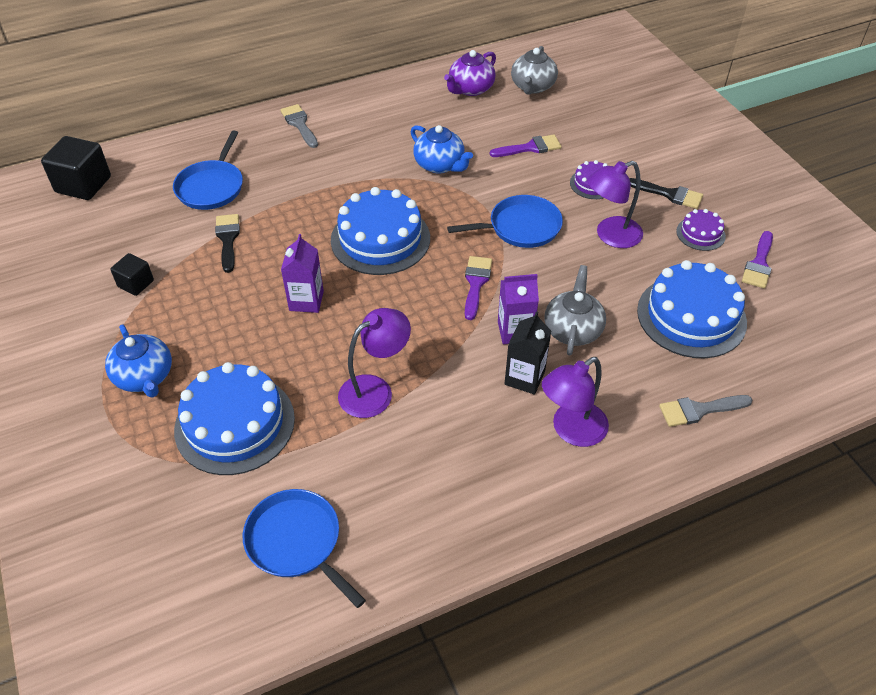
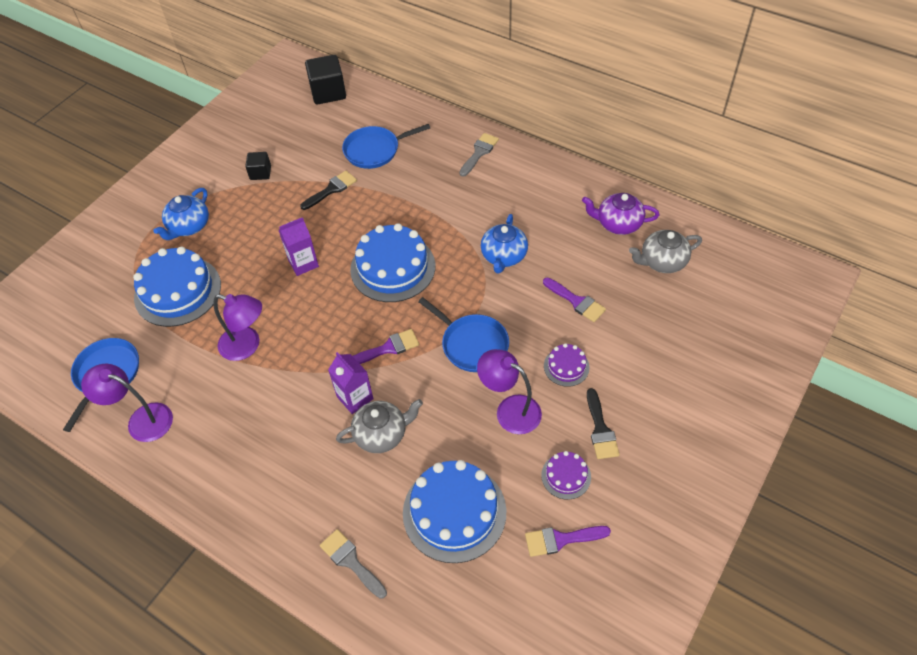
camera: 60 degrees right, 5 degrees up
black carton [505,311,551,395] -> none
purple lamp [542,357,609,447] -> purple lamp moved to [81,364,173,442]

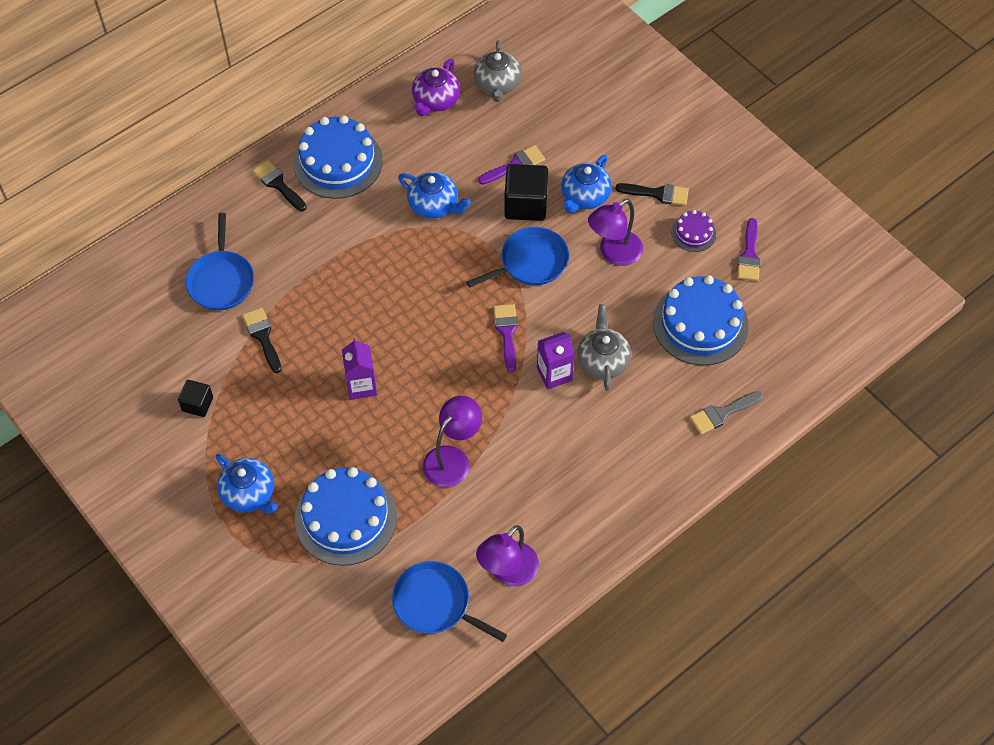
camera: 75 degrees left, 5 degrees up
black cube [305,55,346,105] -> black cube moved to [504,164,548,221]
blue cake [350,223,436,302] -> blue cake moved to [293,115,383,199]
grey brush [459,133,499,177] -> black brush [252,160,307,211]
purple cake [544,343,590,387] -> blue teapot [561,155,612,214]

